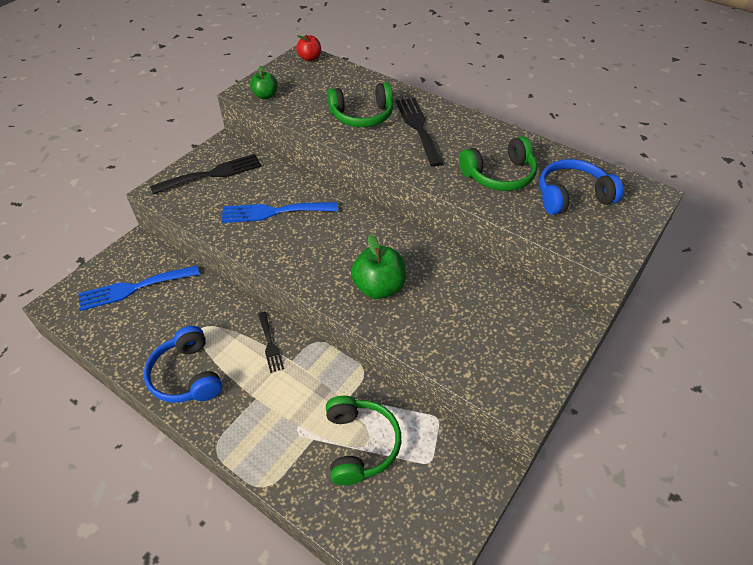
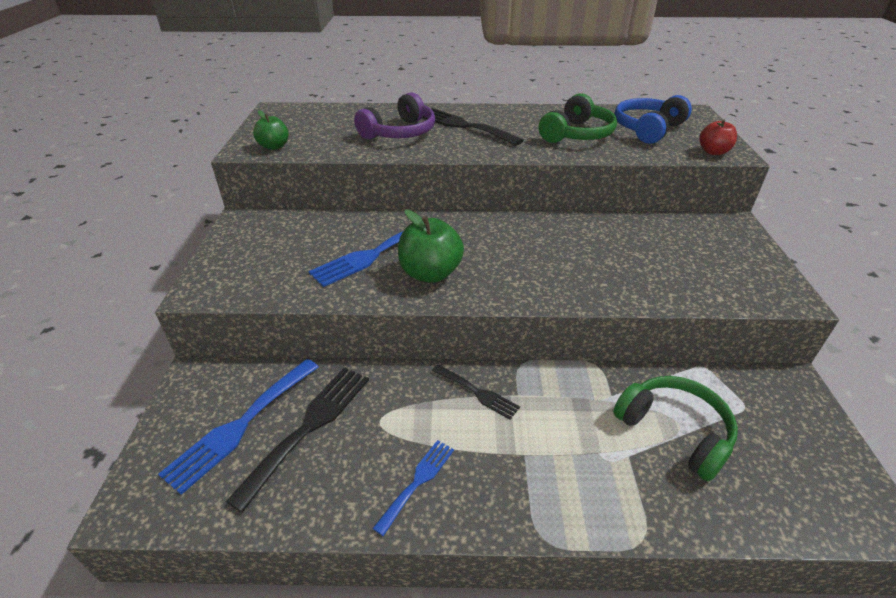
camera: 35 degrees left, 10 degrees down
blue headphones [144,326,222,403] -> blue fork [372,440,454,536]
black fork [150,154,262,194] -> black fork moved to [226,367,369,512]
red apple [296,35,321,61] -> red apple moved to [699,119,737,155]
green headphones [327,82,393,127] -> purple headphones [354,93,435,140]
green apple [351,235,406,299] -> green apple moved to [398,210,464,283]

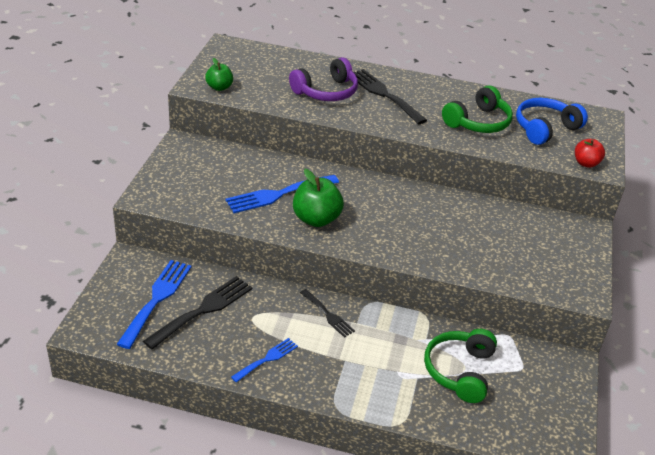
camera: 10 degrees right, 0 degrees up
blue fork [158,359,319,495] -> blue fork turned 150 degrees clockwise [117,260,192,349]
green headphones [613,376,738,481] -> green headphones turned 135 degrees counterclockwise [424,329,497,403]

